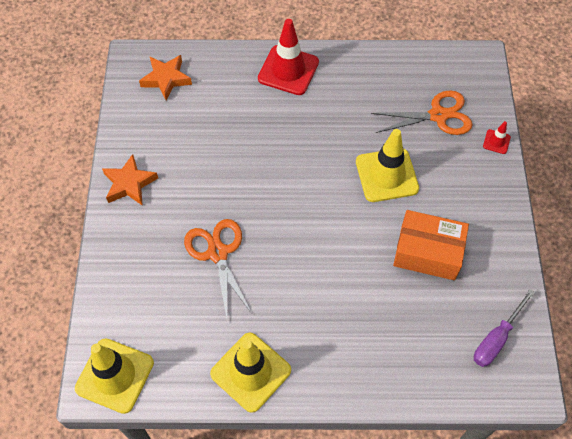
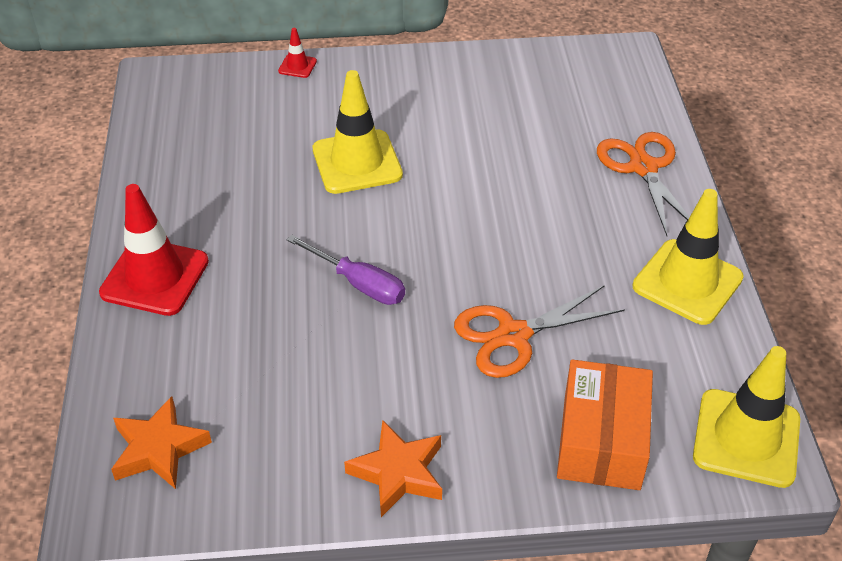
camera: 95 degrees left, 15 degrees down
orange scissors [371,90,473,135] -> orange scissors moved to [597,132,689,236]
orange box [393,210,469,280] -> orange box moved to [557,359,653,490]
purple screwdriver [474,289,535,367] -> purple screwdriver moved to [286,235,405,305]

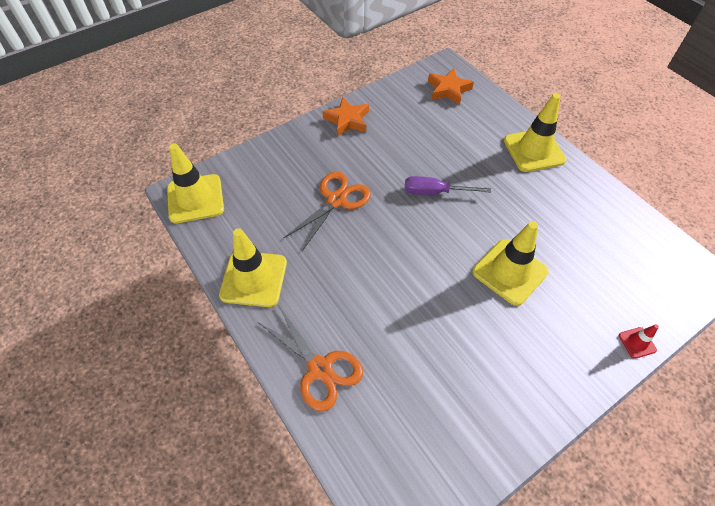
camera: 150 degrees right, 10 degrees up
red traffic cone [99,184,209,316] -> yellow traffic cone [504,93,566,172]
orange box [557,359,653,490] -> none

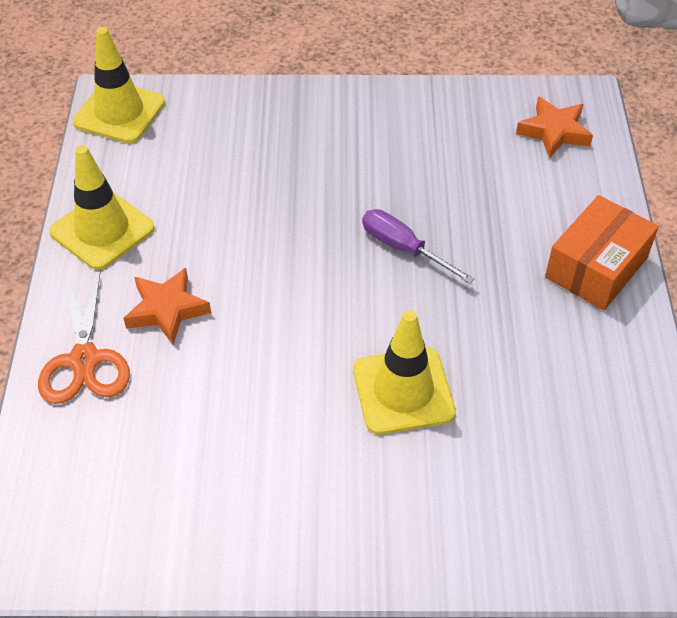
camera: 35 degrees right, 5 degrees down
orange scissors [284,172,371,251] -> none
orange star [322,96,369,137] -> orange star moved to [123,268,211,345]
yellow traffic cone [504,93,566,172] -> orange box [545,195,659,311]
red traffic cone [619,325,659,359] -> none

